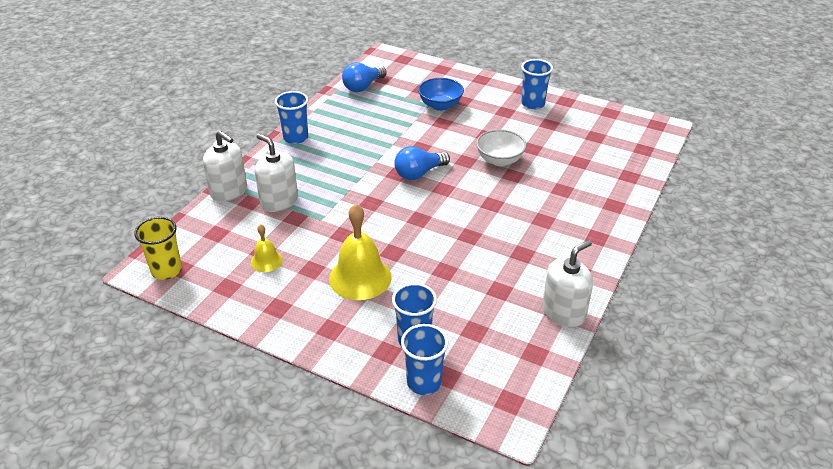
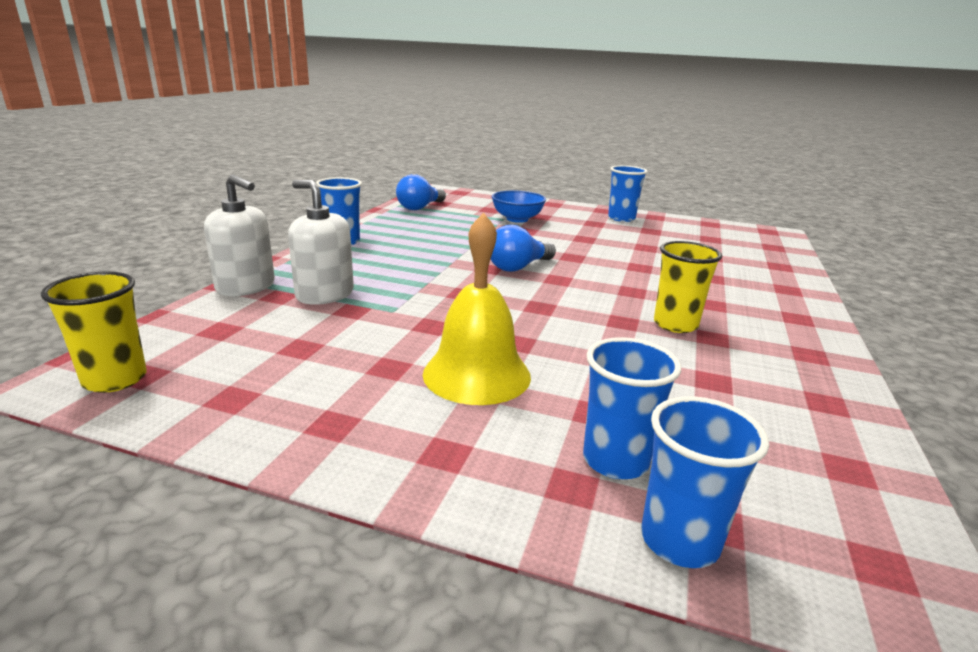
camera: 10 degrees left, 15 degrees down
yellow bell [251,224,283,272] -> none
white bowl [476,129,526,166] -> none
white soap dispenser [542,240,593,328] -> none
none -> yellow cup [654,241,722,333]

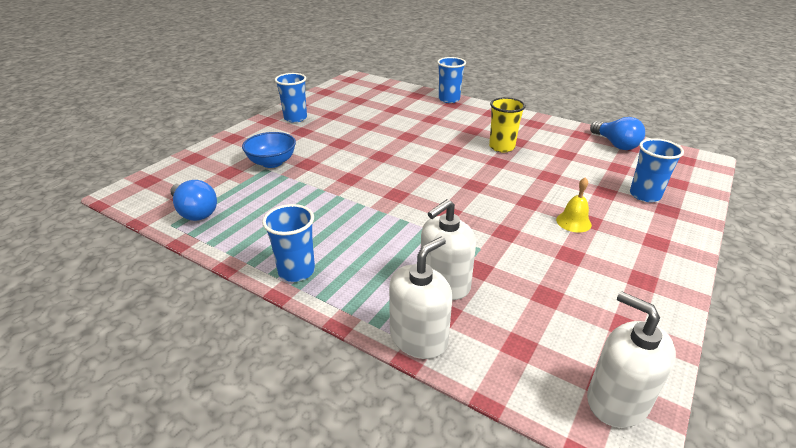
camera: 75 degrees left, 10 degrees up
yellow cup [41,271,147,393] -> white soap dispenser [587,291,676,428]
yellow bell [423,213,531,405] -> yellow bell [556,177,592,232], size x0.52
blue light bulb [491,225,556,272] -> blue light bulb moved to [590,117,645,150]
blue cup [641,396,769,568] -> blue cup moved to [437,57,466,103]

